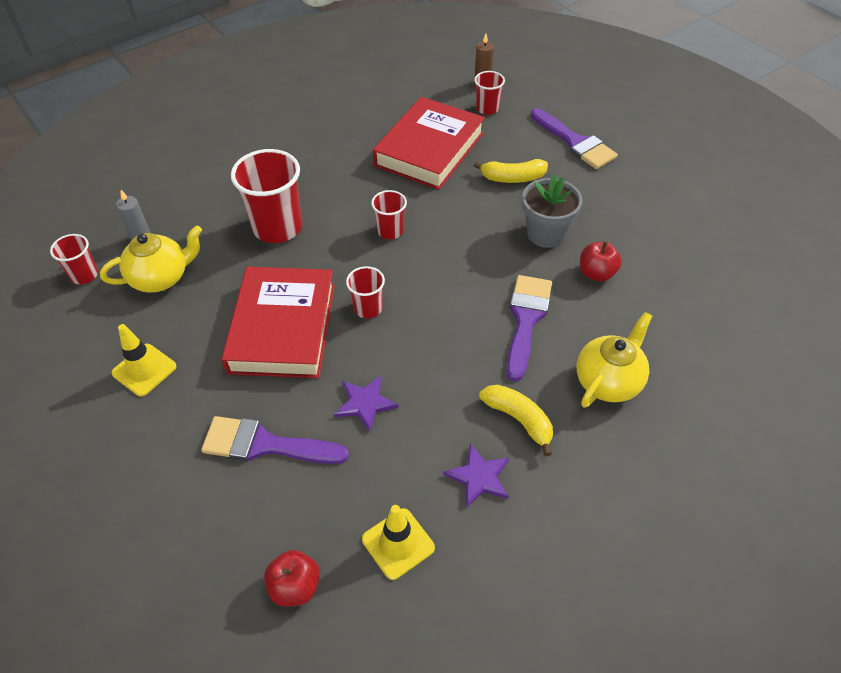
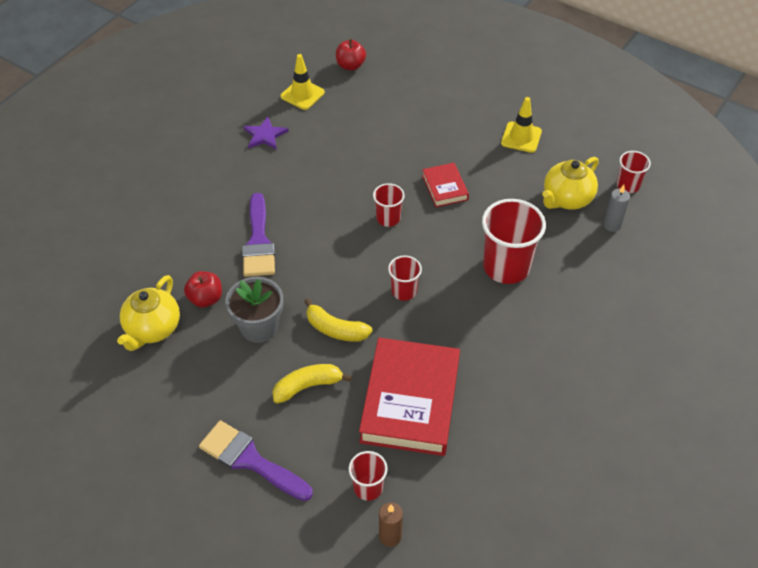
camera: 160 degrees right, 0 degrees up
purple brush [201,416,349,464] -> none
red book [222,267,335,378] -> red book [422,163,469,207], size x0.48
purple star [334,376,399,432] -> none
yellow banana [479,385,553,456] -> yellow banana moved to [304,298,373,342]
yellow teapot [577,312,652,407] -> yellow teapot moved to [117,275,180,351]

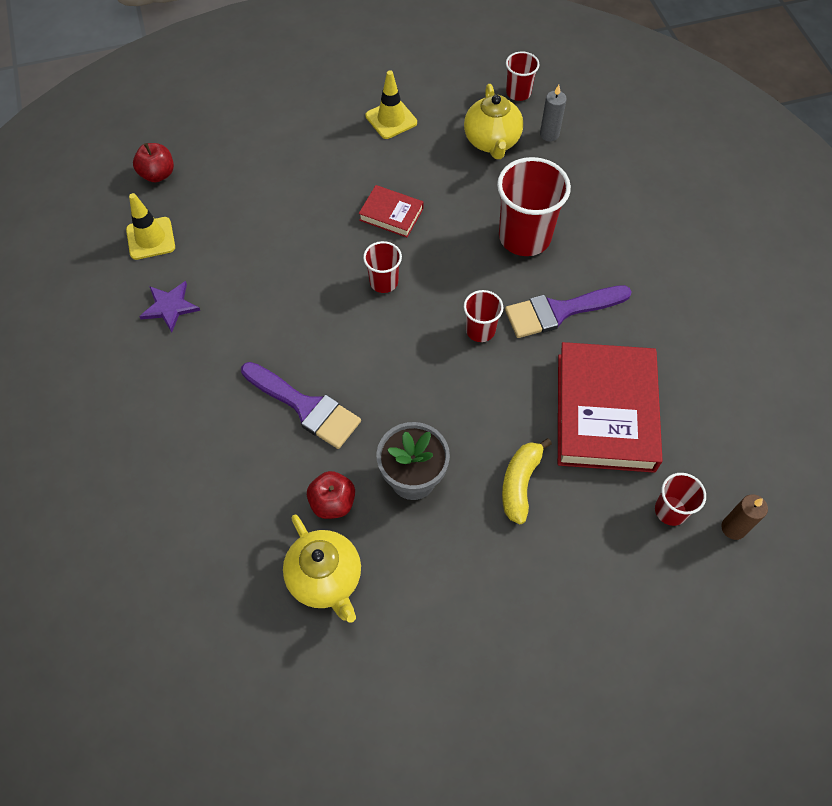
camera: 50 degrees left, 10 degrees up
purple brush [199,420,313,501] -> purple brush moved to [505,285,632,338]
yellow banana [304,298,373,342] -> none
red book [359,338,460,456] -> red book turned 45 degrees clockwise [558,342,663,473]

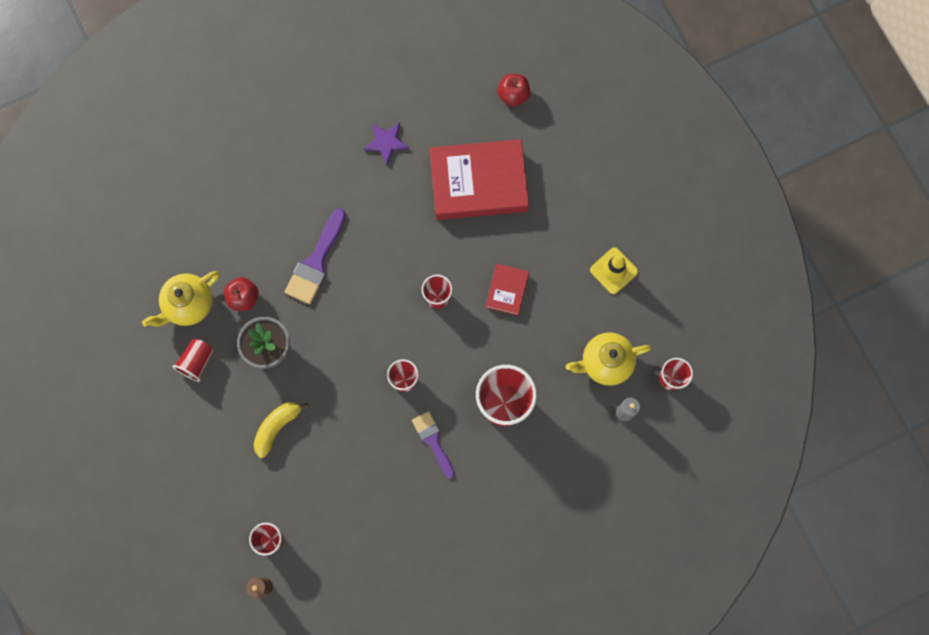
camera: 80 degrees right, 15 degrees up
yellow traffic cone [126,193,175,260] -> none
yellow banana [502,438,552,524] -> yellow banana turned 60 degrees counterclockwise [253,402,309,458]
purple brush [505,285,632,338] -> purple brush [412,411,455,479], size x0.66
red book [558,342,663,473] -> red book moved to [430,139,529,220]
none -> red cup [173,339,214,382]

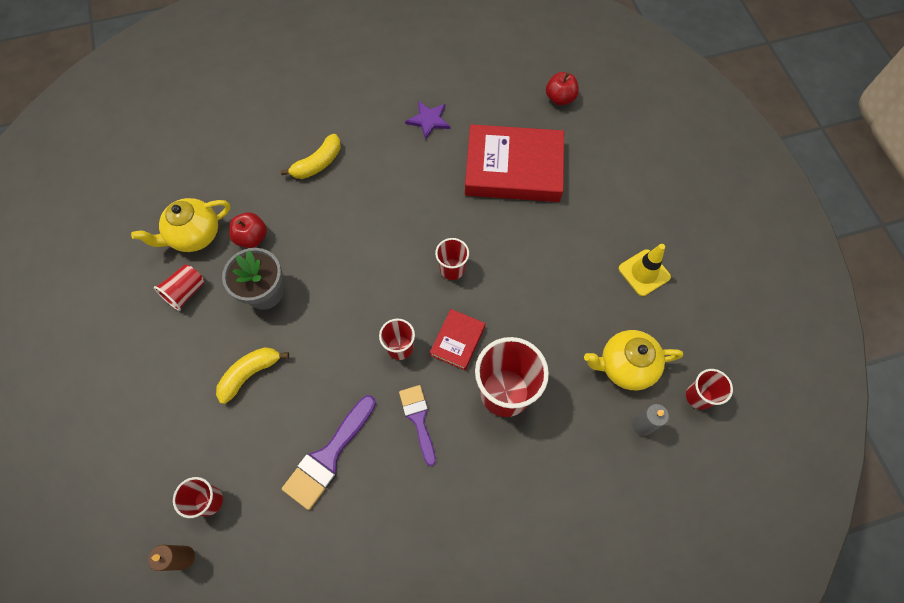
camera: 10 degrees right, 10 degrees down
purple brush [285,208,346,304] -> purple brush moved to [282,395,376,510]
red book [486,264,529,316] -> red book moved to [430,309,485,370]
none -> yellow banana [281,134,341,179]

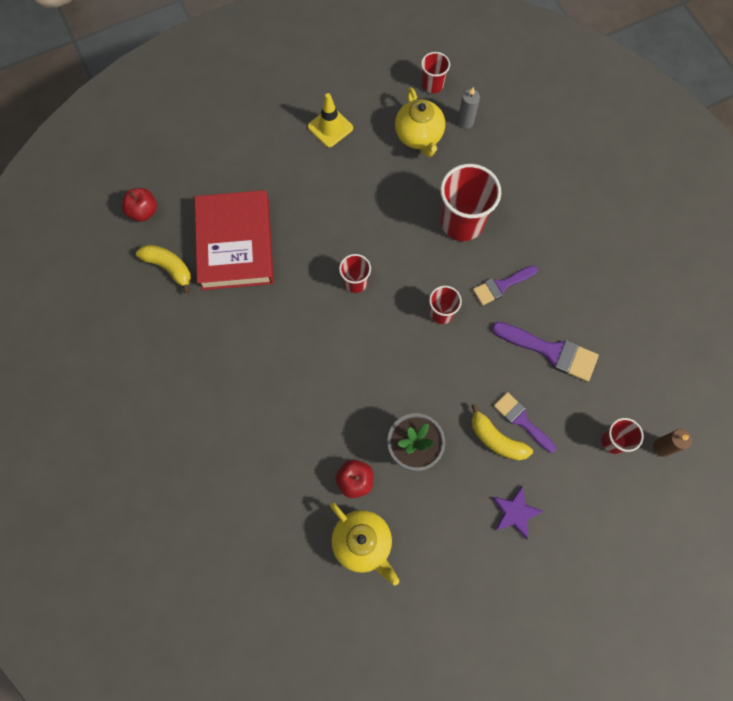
camera: 100 degrees left, 5 degrees up
red cup [154,265,204,311] -> none
yellow banana [281,134,341,179] -> yellow banana moved to [136,245,191,294]
purple star [405,101,451,140] -> purple star moved to [492,486,544,540]
red book [430,309,485,370] -> none
none -> purple brush [494,392,556,453]

